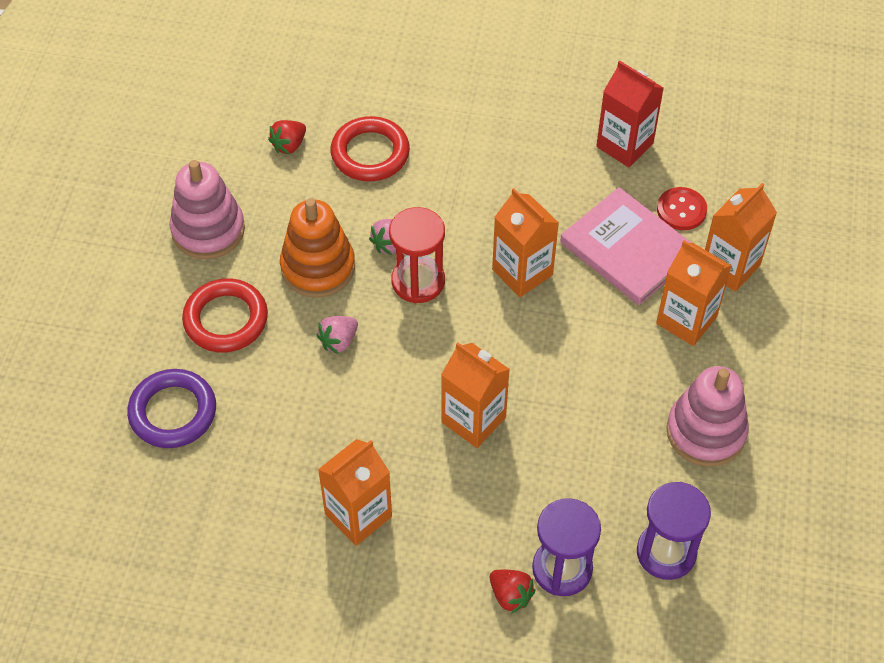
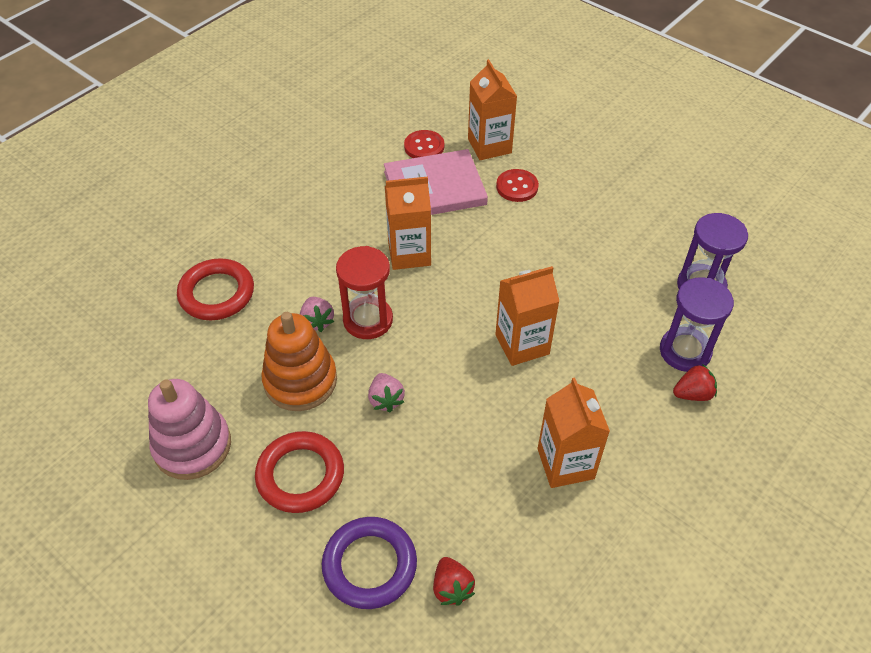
camera: 60 degrees left, 5 degrees down
red strawberry [268,120,306,154] -> red strawberry moved to [433,557,475,606]
red carton [596,61,664,167] -> none
orange carton [656,240,732,346] -> red button [496,169,539,202]
pink stacking toy [666,366,749,466] -> none

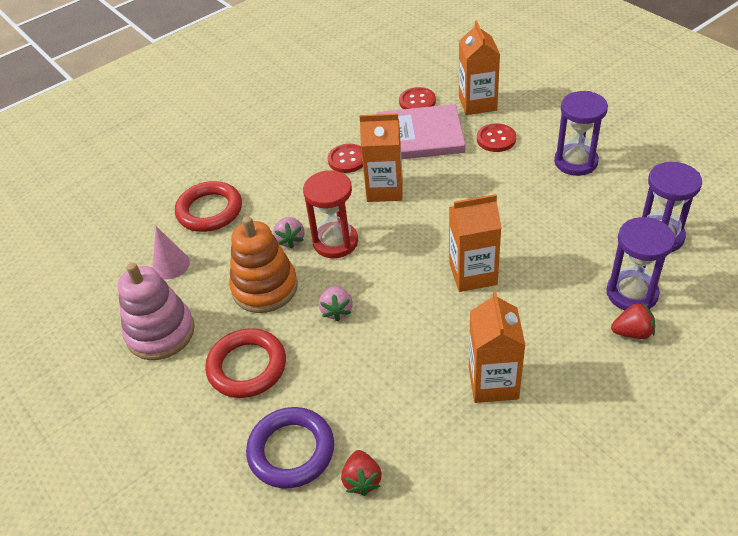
camera: 15 degrees right, 5 degrees down
none -> pink cone [152,226,190,279]
none -> red button [328,144,363,173]
none -> purple hourglass [554,91,608,176]

